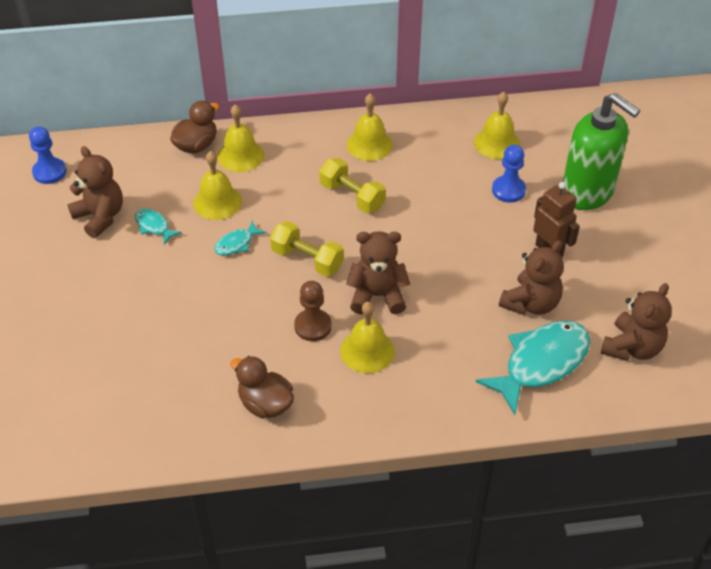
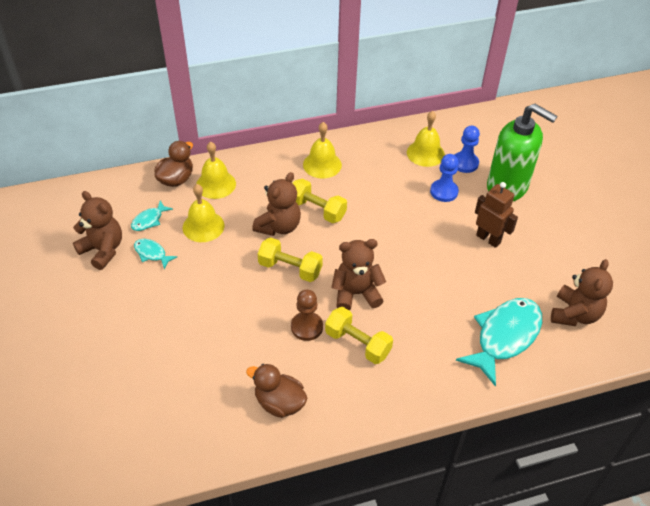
camera: 10 degrees left, 0 degrees up
blue pawn [29,126,66,184] -> blue pawn moved to [454,126,480,173]
turquoise fish [214,220,266,256] -> turquoise fish moved to [131,201,173,231]
yellow bell [340,302,395,373] -> yellow dumbbell [325,307,393,364]
brown teddy bear [499,240,564,315] -> brown teddy bear moved to [252,172,301,236]

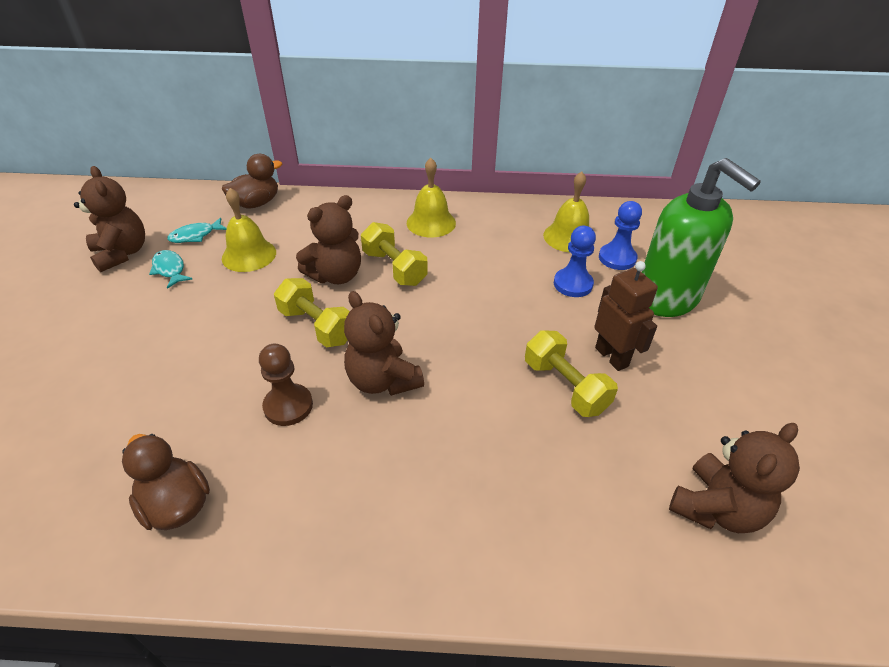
camera: 20 degrees right, 5 degrees down
yellow bell [196,142,236,199] -> none
yellow dumbbell [325,307,393,364] -> yellow dumbbell moved to [525,330,618,417]
brown teddy bear [331,239,386,311] -> brown teddy bear turned 135 degrees counterclockwise [344,291,424,396]
turquoise fish [456,298,542,386] -> none

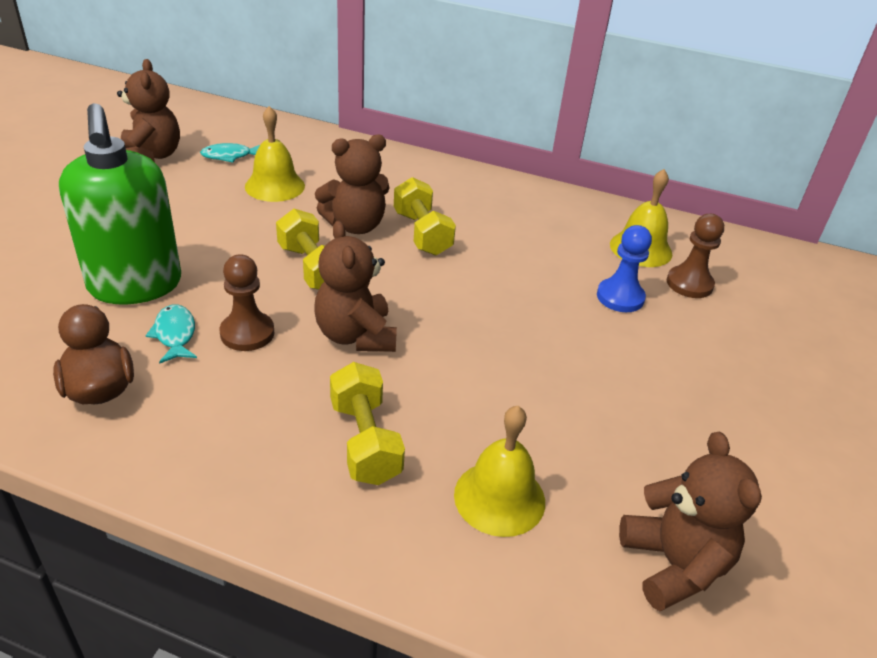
camera: 15 degrees right, 5 degrees down
turquoise fish [149,250,192,289] -> turquoise fish moved to [145,304,197,364]
brown duck [222,154,282,209] -> none
yellow bell [407,158,456,238] -> yellow bell moved to [454,406,545,537]
yellow dumbbell [525,330,618,417] -> yellow dumbbell moved to [330,362,405,485]
brown robot [594,261,658,371] -> none
blue pawn [599,201,642,270] -> brown pawn [667,214,724,298]
green soap dispenser [642,158,761,317] -> green soap dispenser moved to [59,103,181,305]
brown teddy bear [669,423,800,533] -> brown teddy bear turned 75 degrees counterclockwise [619,432,762,611]

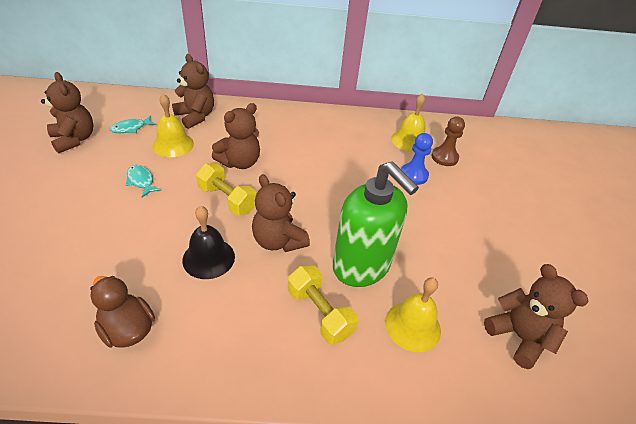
camera: 20 degrees left, 5 degrees up
green soap dispenser [59,103,181,305] -> green soap dispenser moved to [333,161,419,287]
turquoise fish [145,304,197,364] -> turquoise fish moved to [126,165,162,198]
brown pawn [220,254,274,351] -> black bell [182,206,235,279]
yellow dumbbell [394,177,456,256] -> none
none -> brown teddy bear [172,54,214,129]

